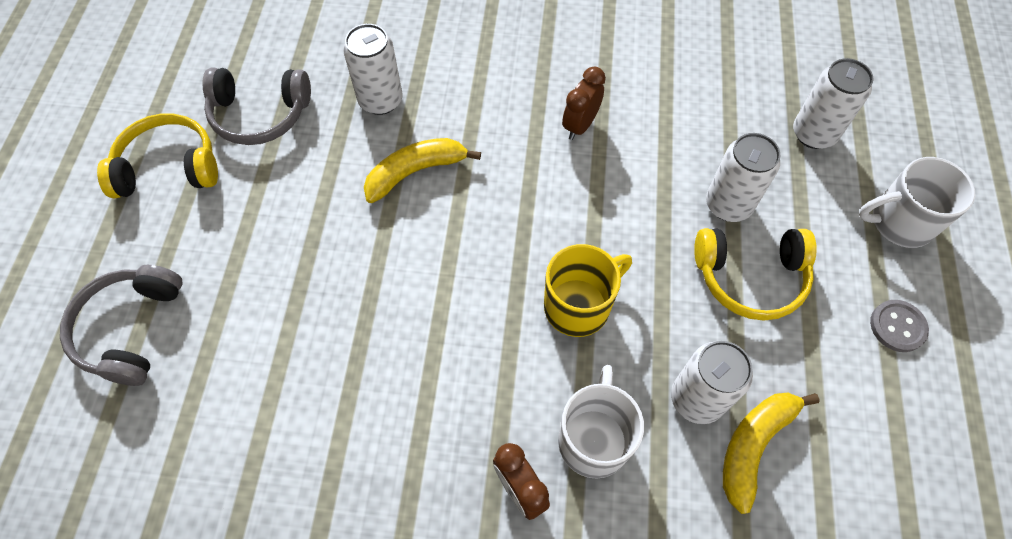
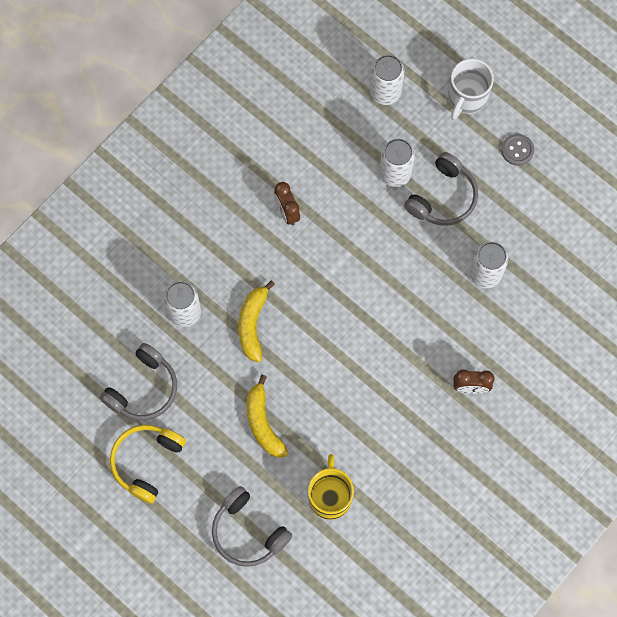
camera: 55 degrees left, 10 degrees up
yellow mug [544,244,632,337] -> yellow mug moved to [308,454,354,520]
white mug [558,365,644,479] -> none
yellow headphones [694,228,817,321] -> grey headphones [404,152,478,226]
yellow banana [723,393,820,514] -> yellow banana moved to [247,375,289,458]

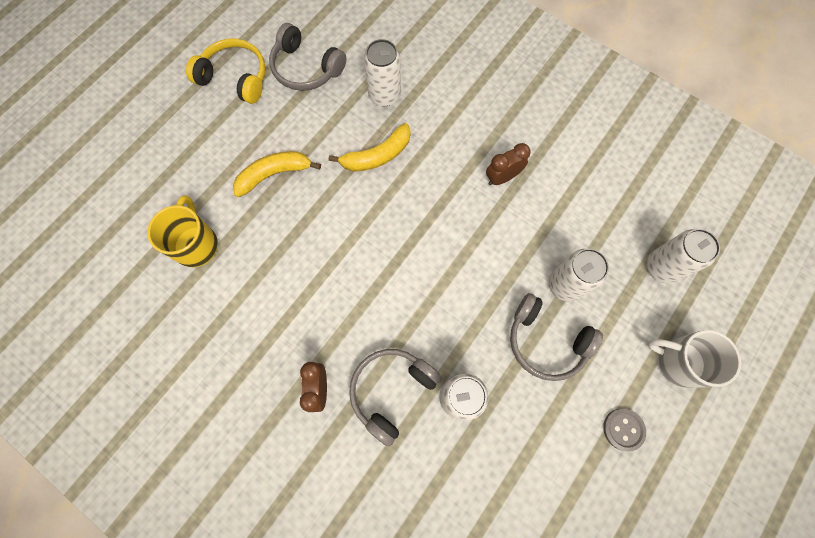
camera: 85 degrees right, 0 degrees up
grey headphones [212,486,293,567] -> grey headphones moved to [349,349,442,446]
yellow banana [238,280,275,362] -> yellow banana turned 150 degrees clockwise [329,123,411,172]
yellow mug [308,454,354,520] -> yellow mug turned 90 degrees counterclockwise [147,195,218,267]

